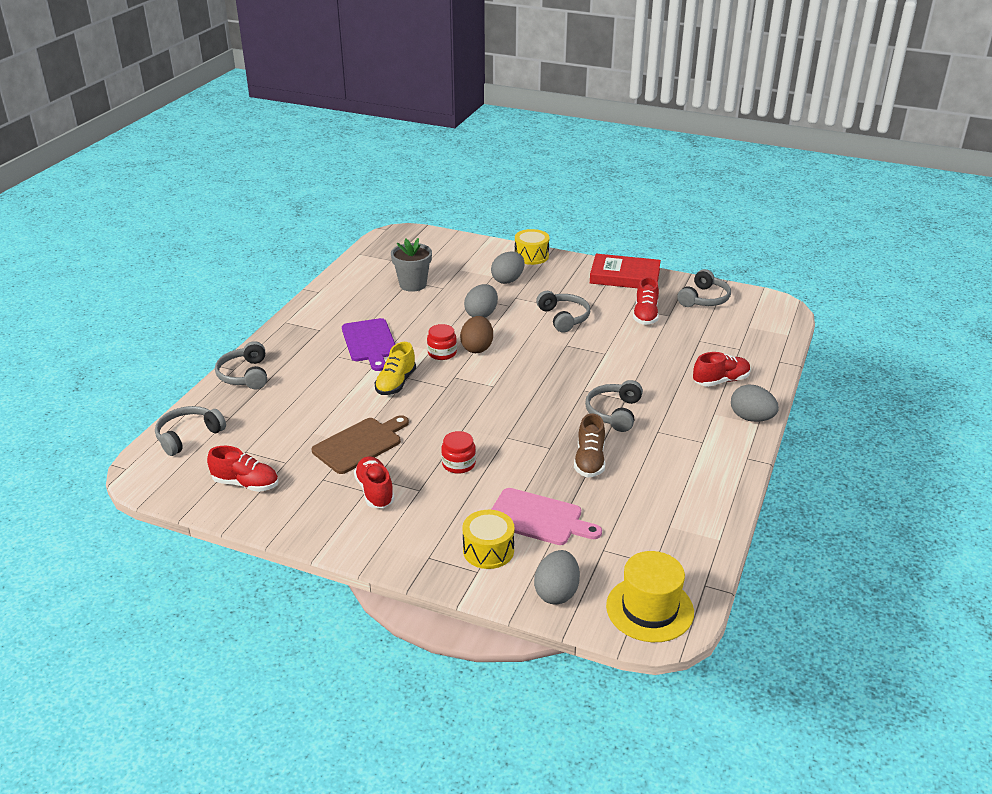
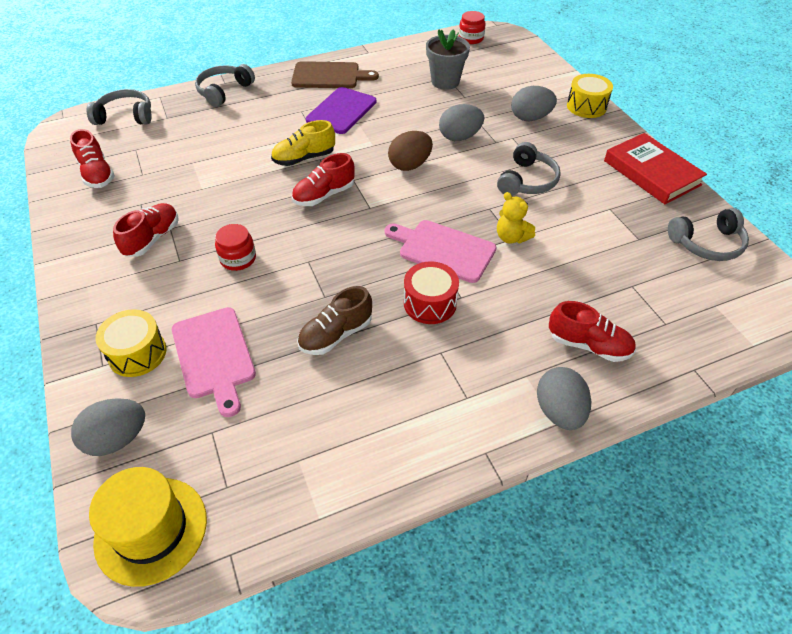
camera: 45 degrees right, 15 degrees up
brown cutting board [312,415,409,474] -> brown cutting board moved to [291,61,379,88]
red jar [427,324,457,360] -> red jar moved to [459,11,486,44]
grey headphones [585,380,643,432] -> red drum [404,261,459,324]
red shoe [633,277,659,325] -> red shoe moved to [292,153,355,206]
none -> pink cutting board [384,220,496,283]
none -> yellow teddy bear [497,192,535,244]

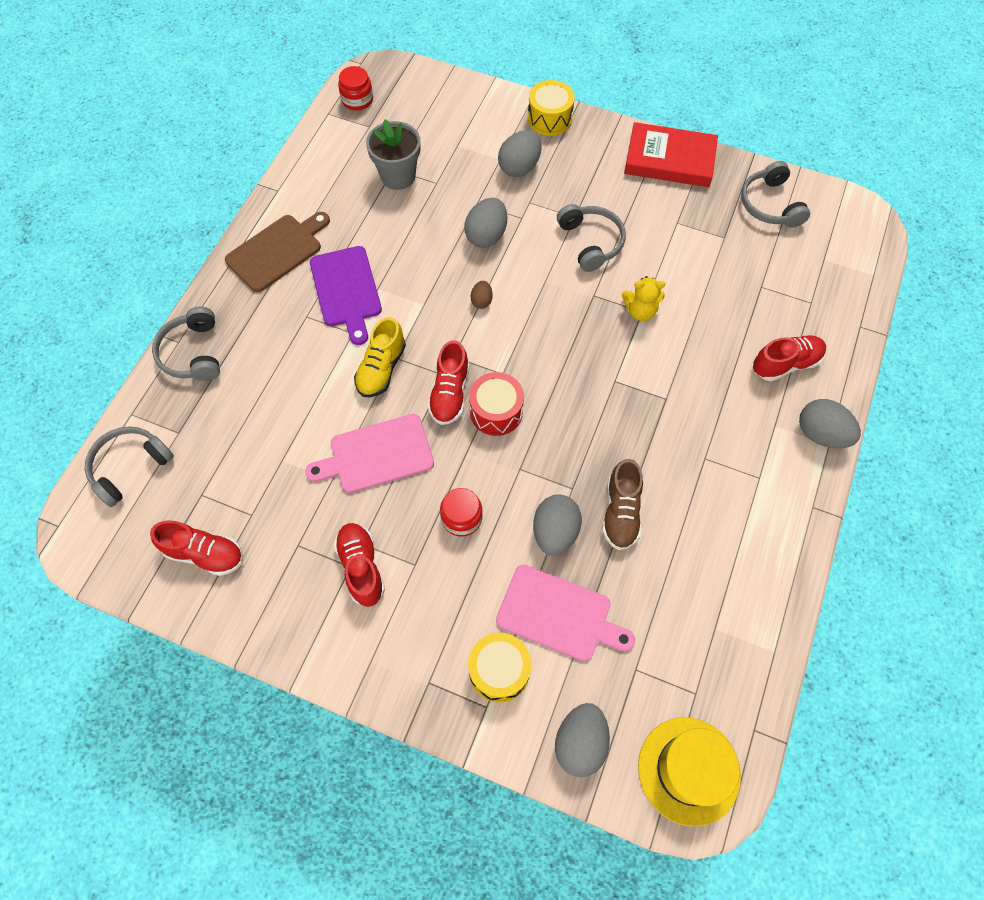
camera: 45 degrees left, 15 degrees up
pink cutting board [384,220,496,283] -> pink cutting board moved to [305,414,434,493]
brown egg [388,131,433,171] -> brown egg [471,281,493,309], size x0.53
red drum [404,261,459,324] -> red drum moved to [469,372,524,436]
grey headphones [668,208,749,261] -> grey headphones turned 135 degrees clockwise [741,161,810,228]
none -> grey egg [533,495,582,556]

